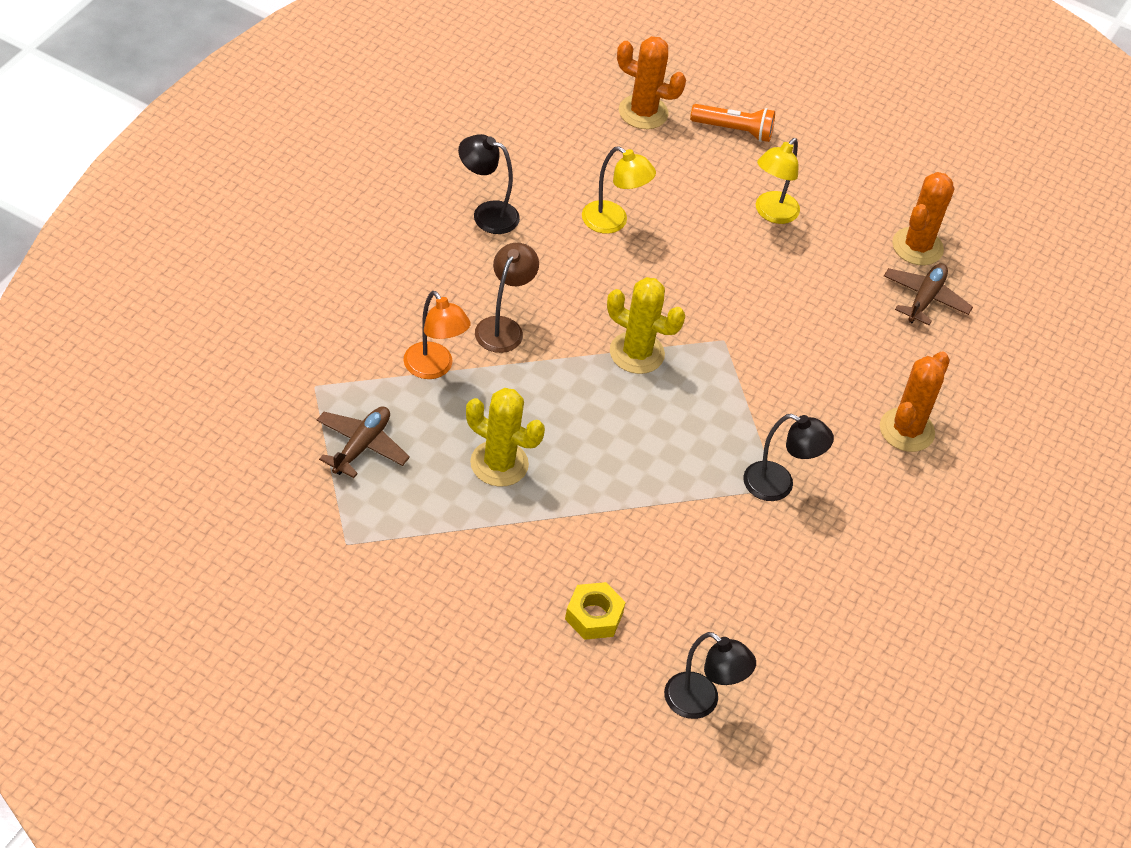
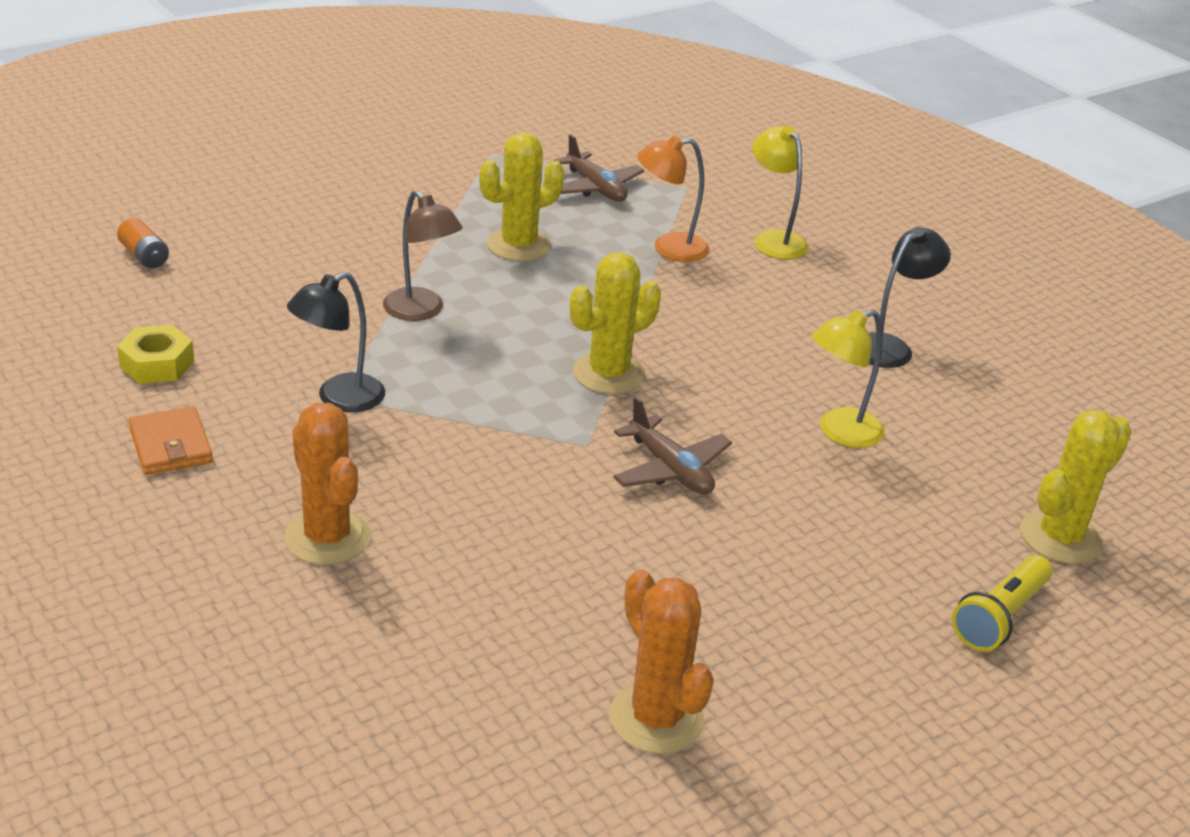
camera: 120 degrees right, 15 degrees down
brown lamp [475,243,539,353] -> brown lamp moved to [383,190,463,321]
yellow nut [565,582,626,640] -> yellow nut moved to [117,325,195,384]
orange cactus [617,36,686,129] -> yellow cactus [1021,410,1132,564]
black lamp [664,632,756,719] -> orange battery [117,218,169,268]
orange flashlight [690,104,775,142] -> yellow flashlight [952,555,1052,651]
yellow lamp [756,138,800,224] -> yellow lamp moved to [752,126,809,259]
brown plane [884,263,973,325] -> brown plane moved to [613,397,732,495]
none -> orange wallet [129,406,213,475]

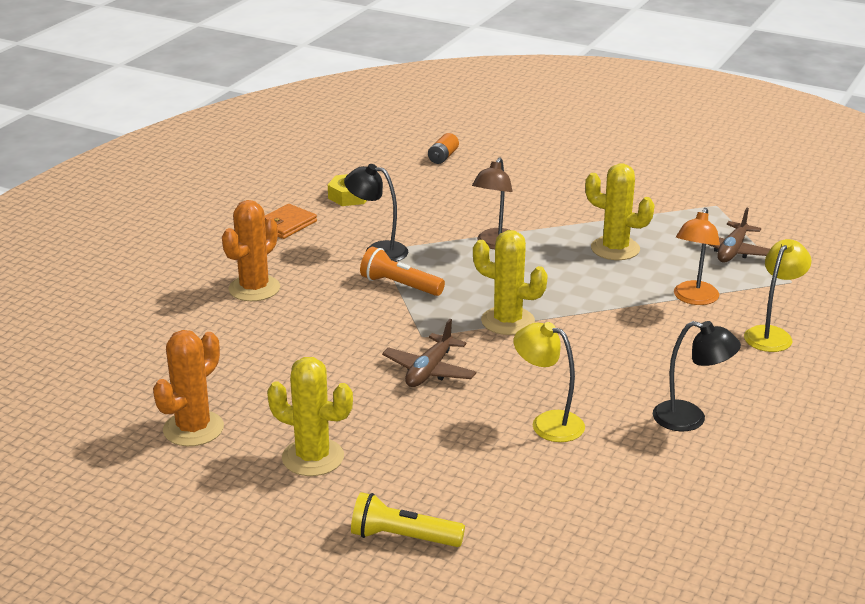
camera: 65 degrees right, 5 degrees down
orange lamp [637,135,710,262] -> orange lamp turned 120 degrees counterclockwise [674,208,720,305]
yellow cactus [1021,410,1132,564] -> yellow cactus moved to [267,357,353,476]
none -> orange flashlight [360,247,445,296]

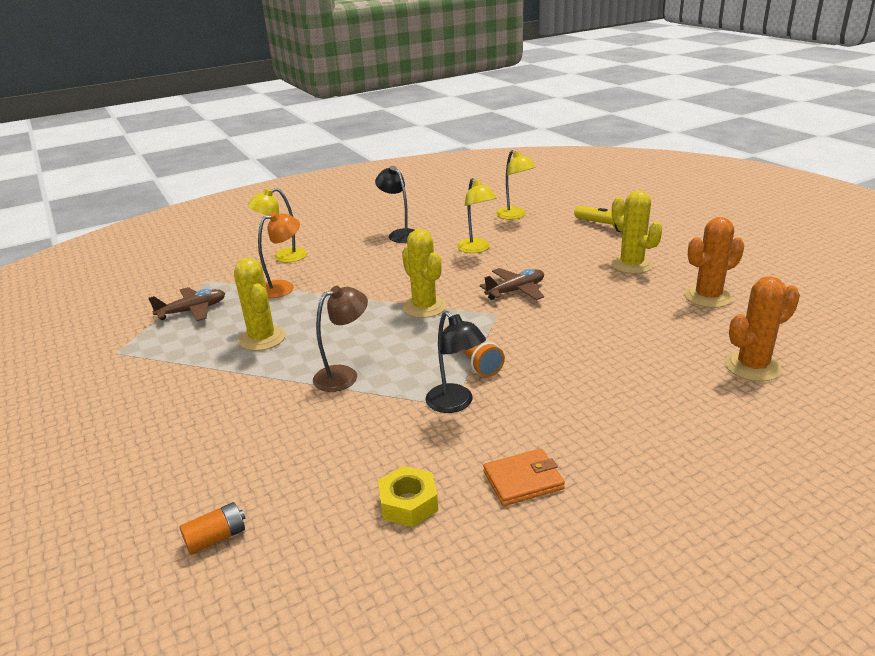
camera: 145 degrees left, 0 degrees up
orange cactus [222,200,280,301] -> orange cactus moved to [725,276,800,382]
none -> yellow lamp [496,150,536,220]

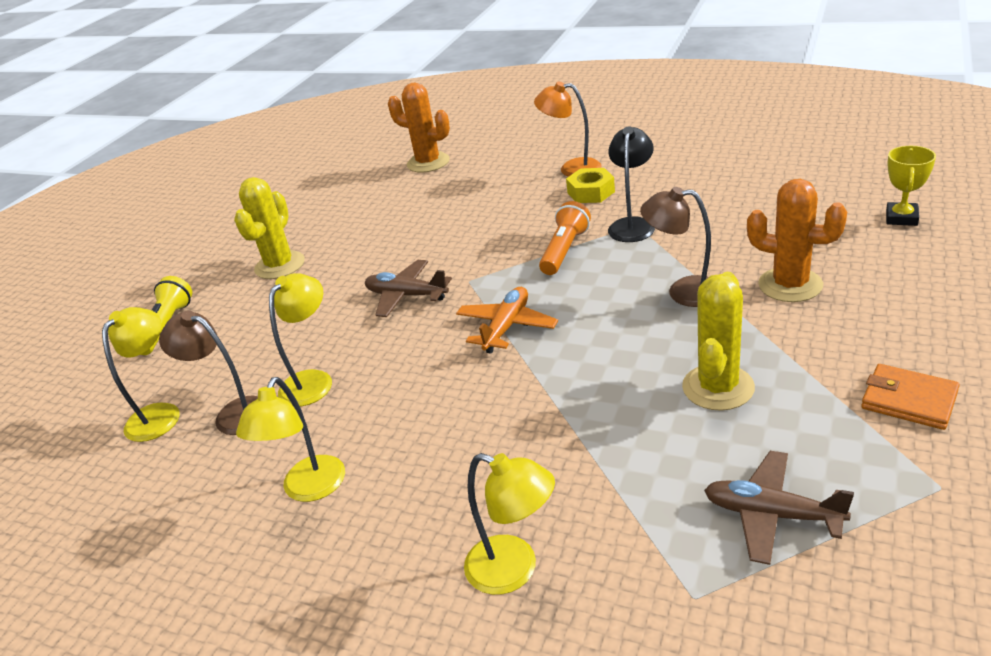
camera: 125 degrees left, 5 degrees up
orange battery [180,502,245,555] -> yellow trophy [886,146,936,226]
orange lamp [258,212,300,298] -> orange lamp moved to [534,82,601,177]
black lamp [375,166,414,243] -> yellow lamp [236,377,345,502]
yellow nut [378,466,438,527] -> yellow nut moved to [566,168,615,203]
yellow cactus [402,229,447,318] -> orange plane [456,287,558,354]
orange wallet [483,449,565,506] -> orange wallet moved to [861,364,960,430]
orange cactus [685,217,744,308] -> orange cactus moved to [747,179,847,302]
none -> brown lamp [159,310,258,435]

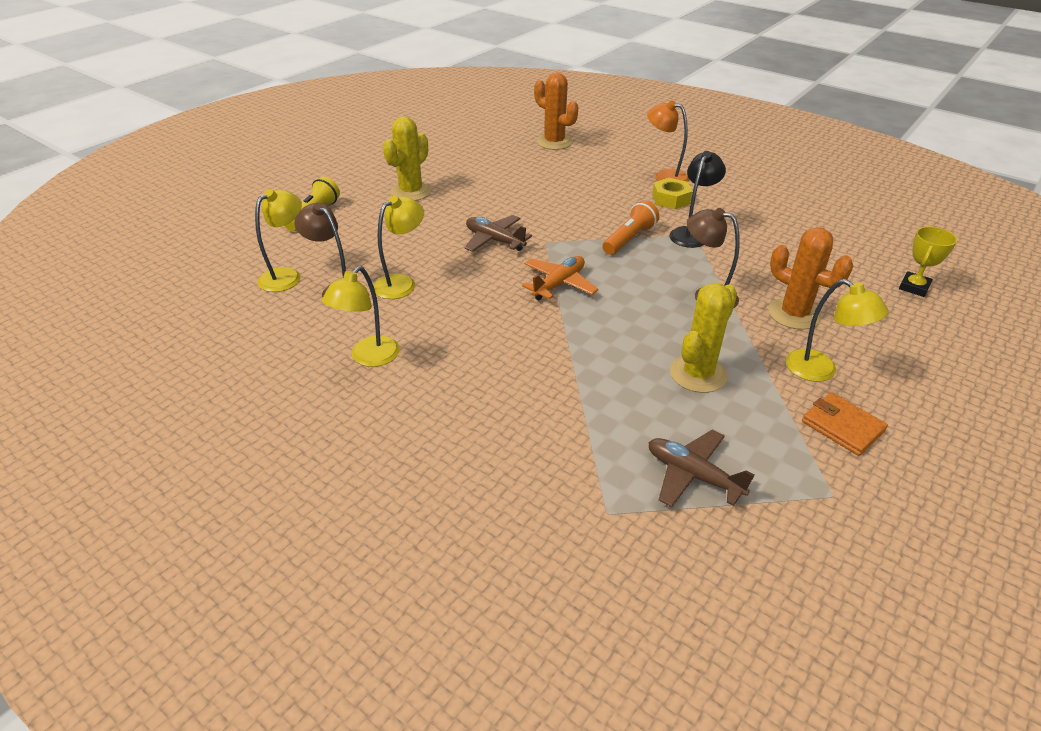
camera: 10 degrees right, 5 degrees up
yellow lamp [464,453,555,595] -> yellow lamp moved to [786,279,888,382]

